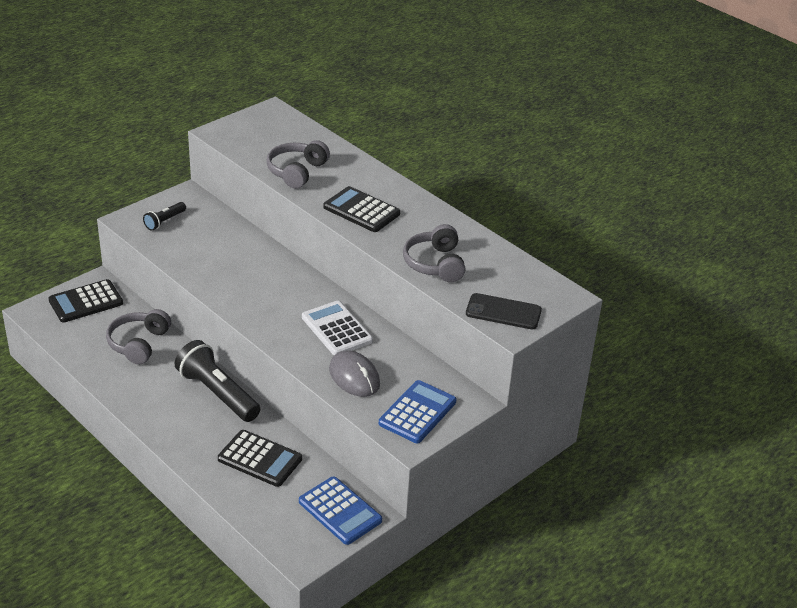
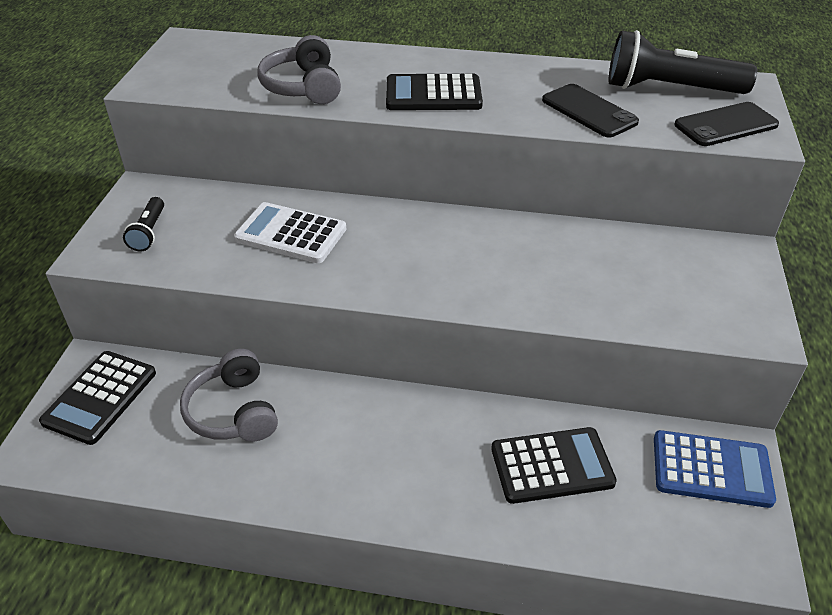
camera: 35 degrees left, 5 degrees up
black flashlight [175,340,260,422] -> black flashlight moved to [609,30,757,94]
white calculator [302,301,373,355] -> white calculator moved to [234,202,346,263]
grey mouse [329,351,380,397] -> none
blue calculator [379,380,456,443] -> none
grey headphones [403,224,466,282] -> black phone [542,84,639,138]

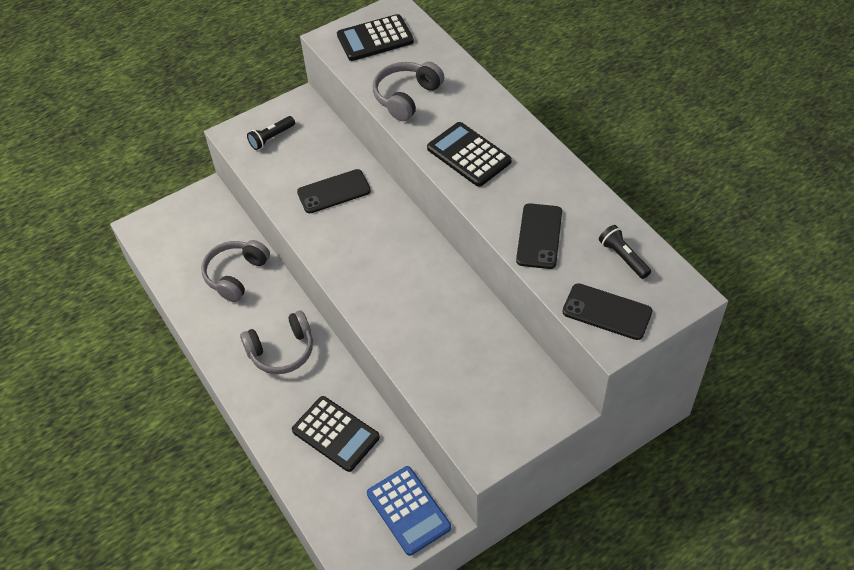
camera: 50 degrees right, 10 degrees up
black calculator [39,351,156,445] -> black calculator moved to [337,14,414,61]
white calculator [234,202,346,263] -> black phone [297,169,371,213]
black flashlight [609,30,757,94] -> black flashlight [599,225,651,279], size x0.50
none -> grey headphones [240,311,313,374]

